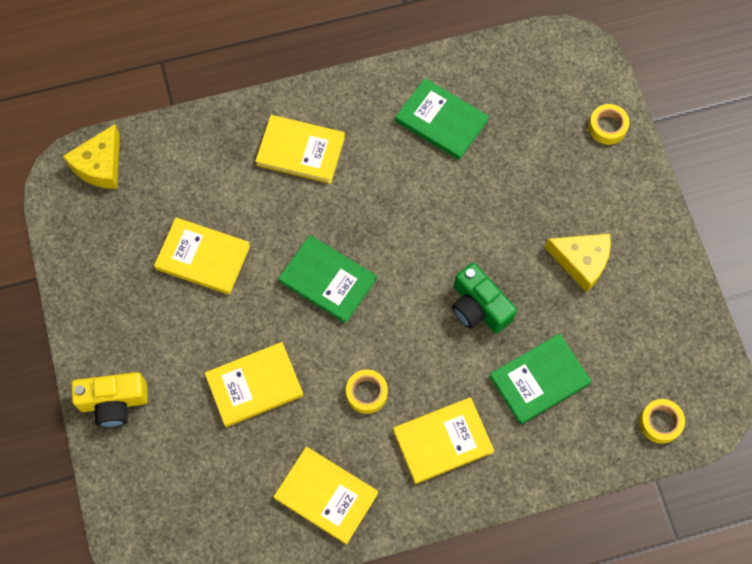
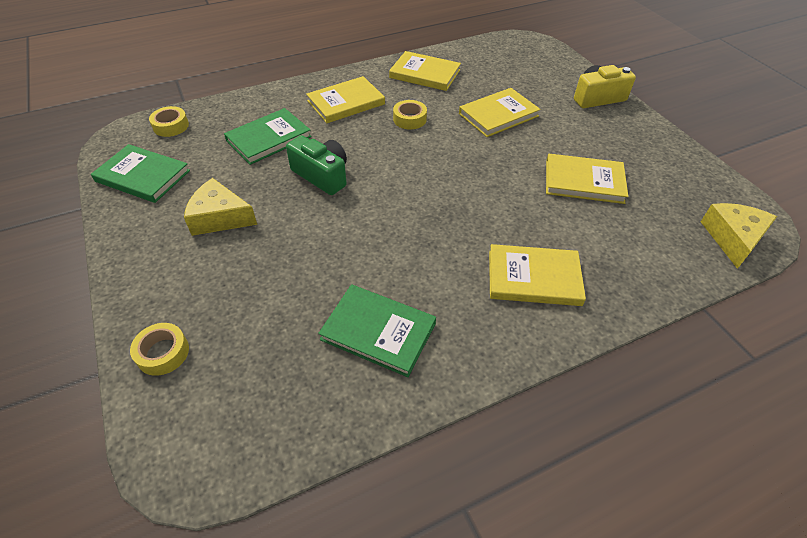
camera: 170 degrees right, 20 degrees down
green book [278,235,377,324] -> green book moved to [91,144,190,203]

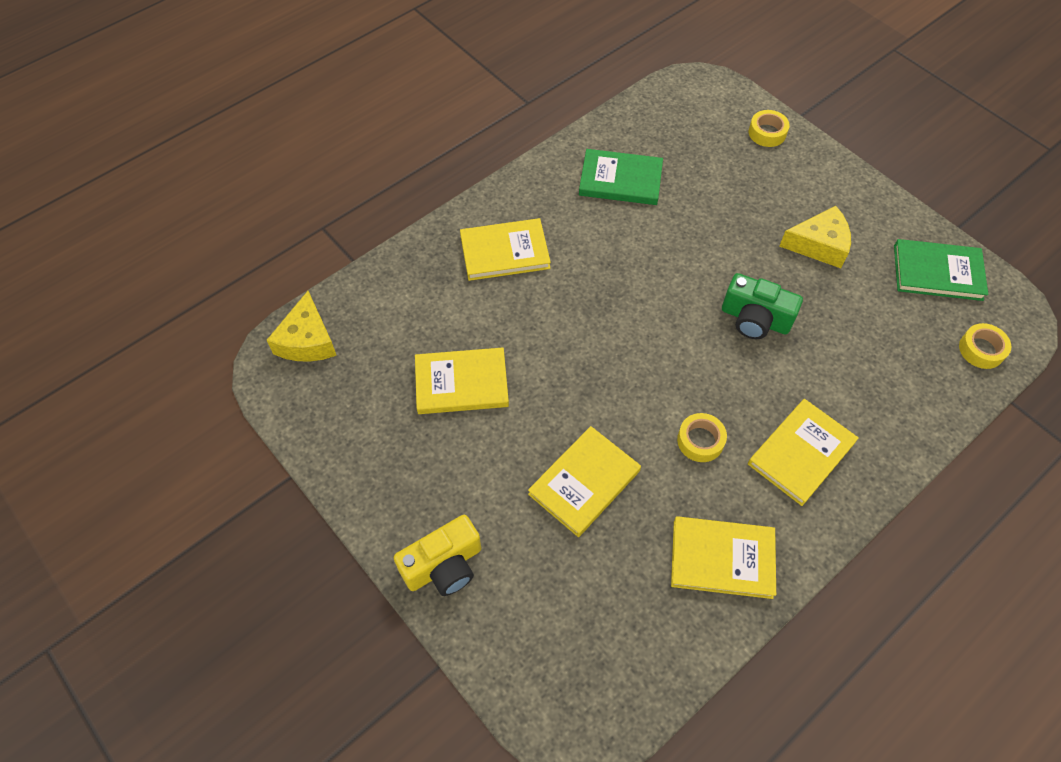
camera: 165 degrees right, 10 degrees up
green book [224,108,312,165] -> none

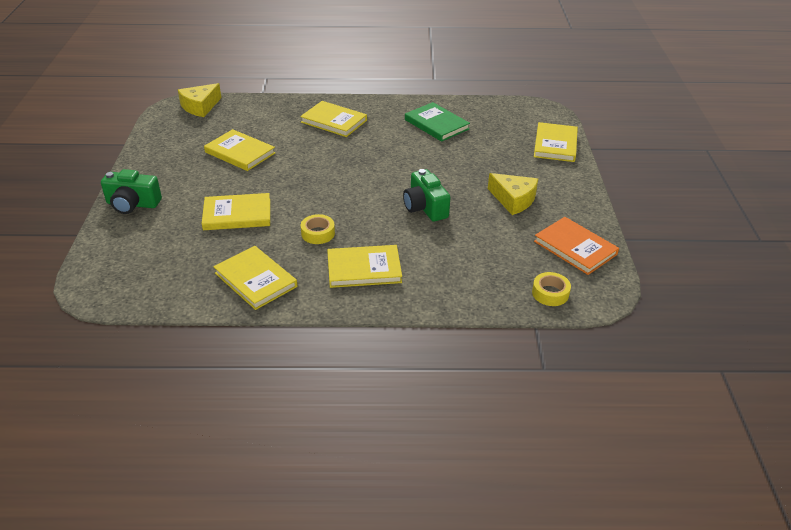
camera: 40 degrees right, 20 degrees down
yellow camera [394,515,481,596] -> green camera [101,169,162,214]
yellow tape [749,110,790,147] -> yellow book [534,122,578,162]
green book [894,239,988,301] -> orange book [534,217,619,275]

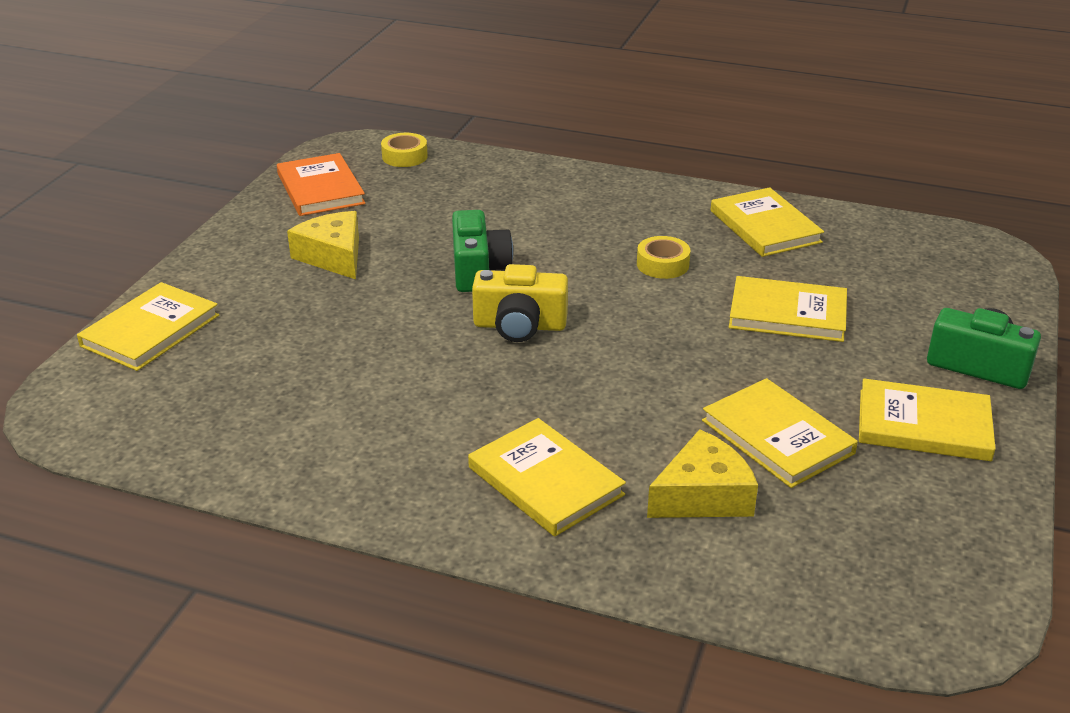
camera: 160 degrees left, 5 degrees down
yellow cheese [178,83,221,117] -> yellow cheese moved to [647,429,758,518]
yellow book [327,245,402,288] -> yellow book moved to [859,378,996,461]
green book [405,102,470,142] -> none
none -> yellow camera [472,264,568,342]

